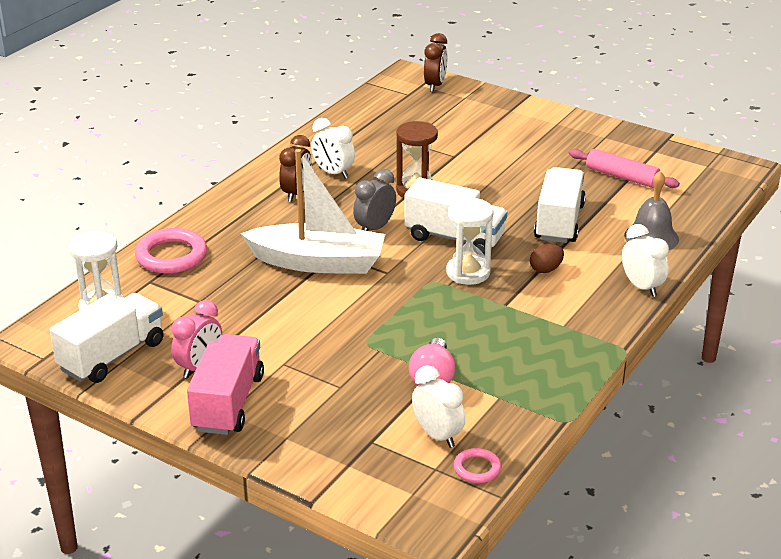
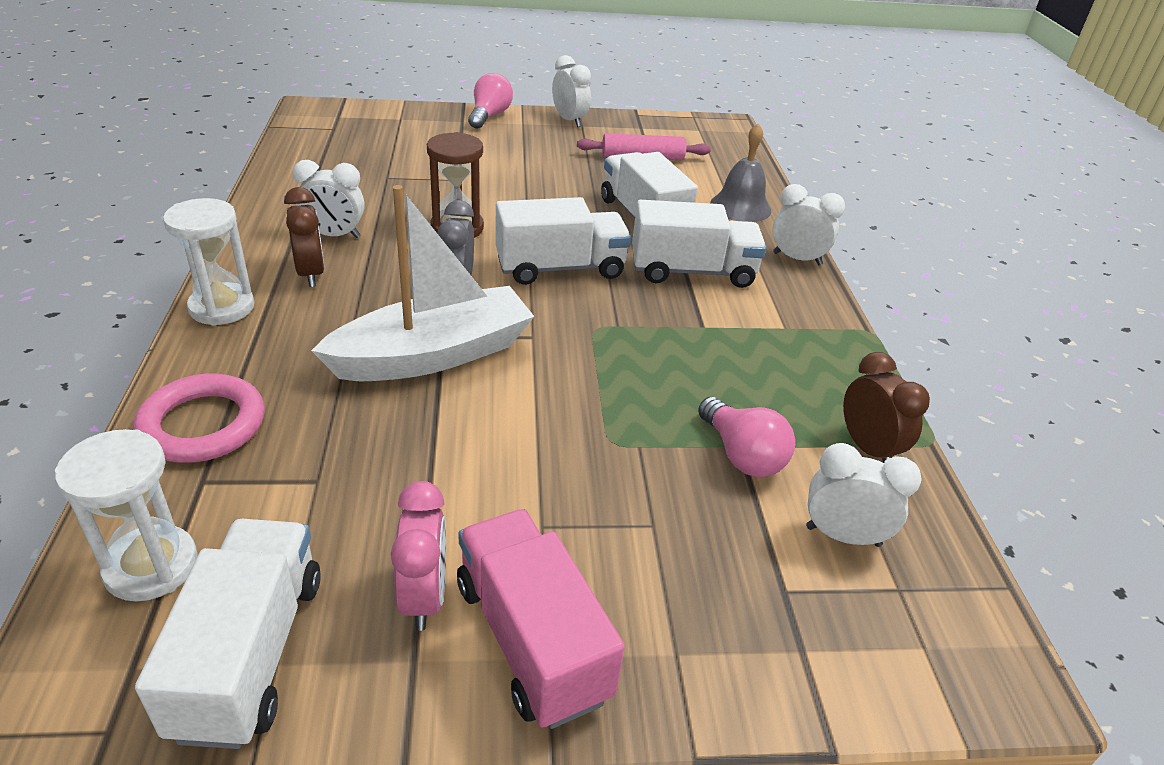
camera: 40 degrees left, 5 degrees up
brown clock [424,33,448,92] -> brown clock moved to [843,352,930,463]
white hourglass [446,198,494,285] -> white hourglass moved to [163,198,255,326]
pink ring [454,448,501,483] -> none
brown egg [530,244,564,273] -> white truck [632,200,766,288]
none -> pink light bulb [468,73,513,129]
none -> white clock [552,55,591,127]

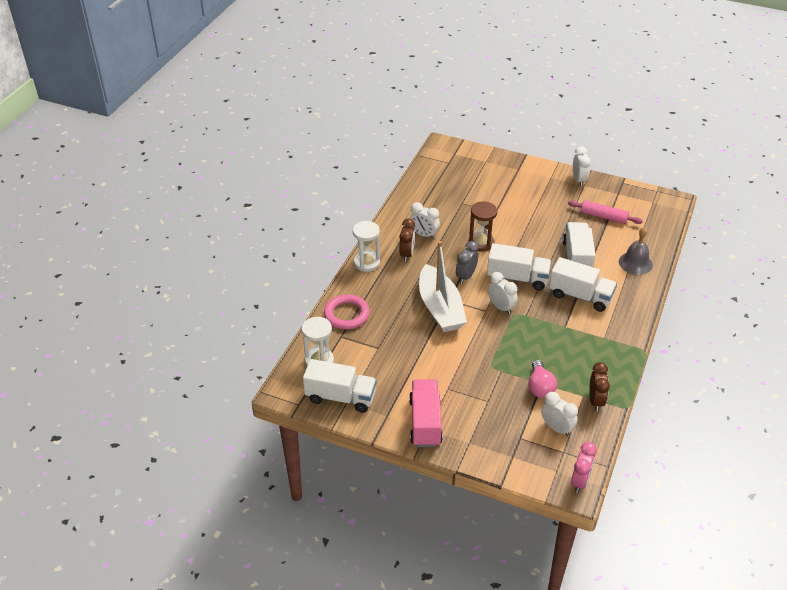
camera: 30 degrees right, 5 degrees up
white truck [135,519,321,749] -> white truck turned 75 degrees clockwise [303,359,377,413]
white boat [311,185,534,381] -> white boat turned 75 degrees clockwise [419,241,467,332]
pink clock [391,481,446,631] -> pink clock moved to [571,442,597,493]
pink light bulb [468,73,513,129] -> none
white clock [772,184,845,265] -> white clock moved to [488,272,518,314]

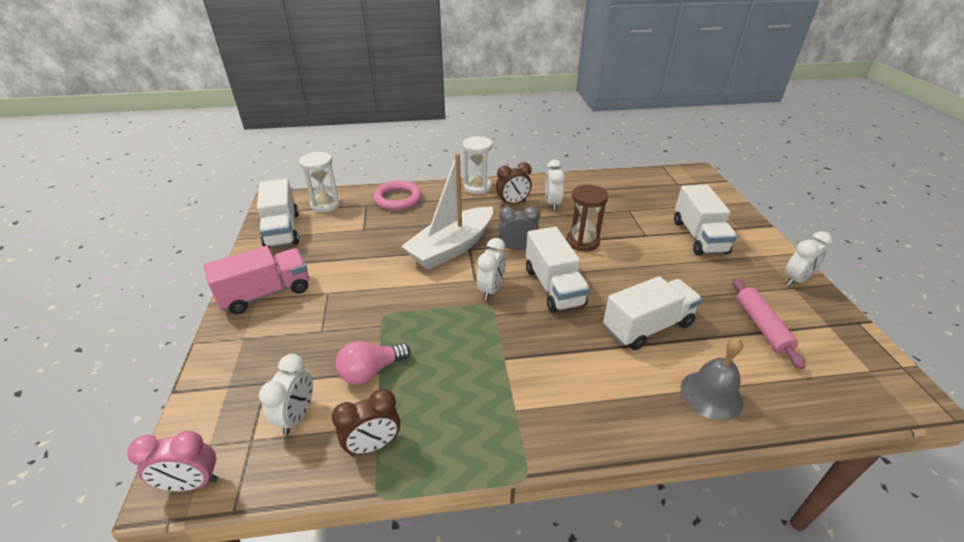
camera: 60 degrees right, 5 degrees down
white truck [549,257,617,312] -> white truck moved to [674,185,737,255]

